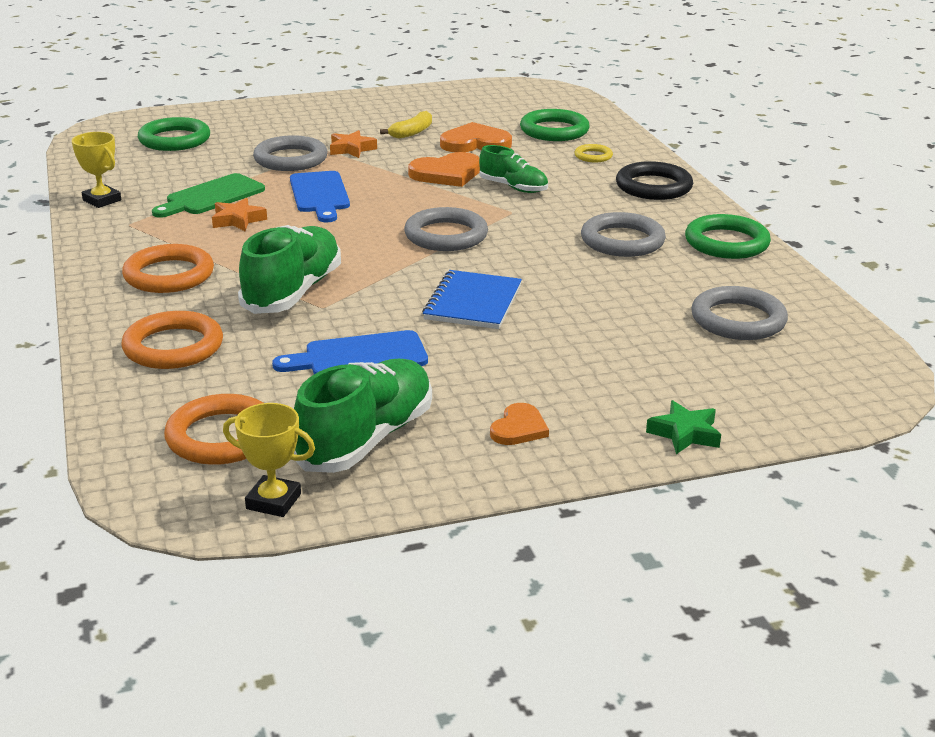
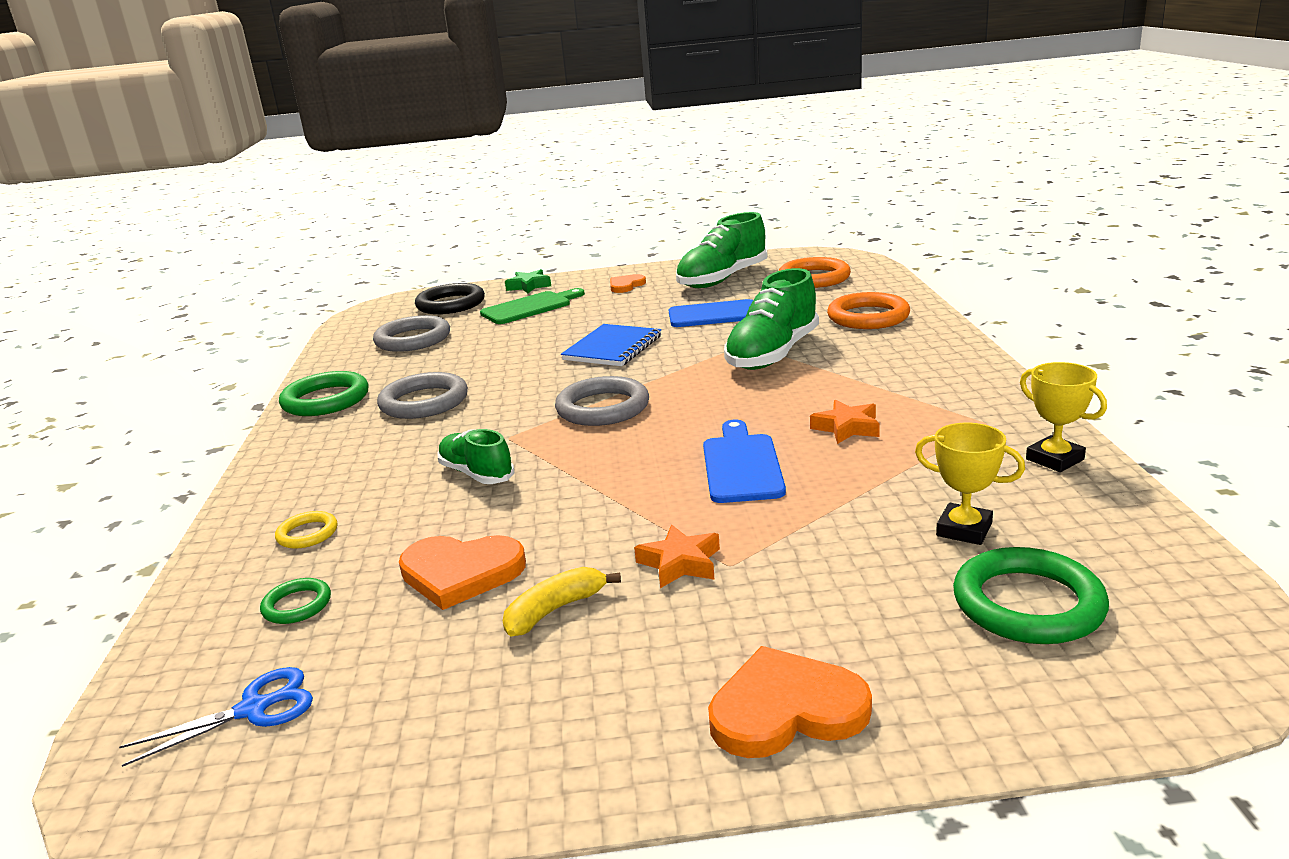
camera: 165 degrees left, 5 degrees down
orange ring [122,244,214,293] -> none
green cutting board [152,173,265,218] -> green cutting board moved to [480,288,585,324]
yellow trophy [223,403,315,517] -> yellow trophy moved to [915,423,1025,545]
grey ring [253,135,328,171] -> none
orange heart [408,152,480,187] -> orange heart moved to [708,646,872,758]
green ring [520,109,590,141] -> green ring [260,578,331,624], size x0.53
black ring [616,161,693,200] -> black ring moved to [415,283,485,314]
none -> blue scissors [119,667,313,767]

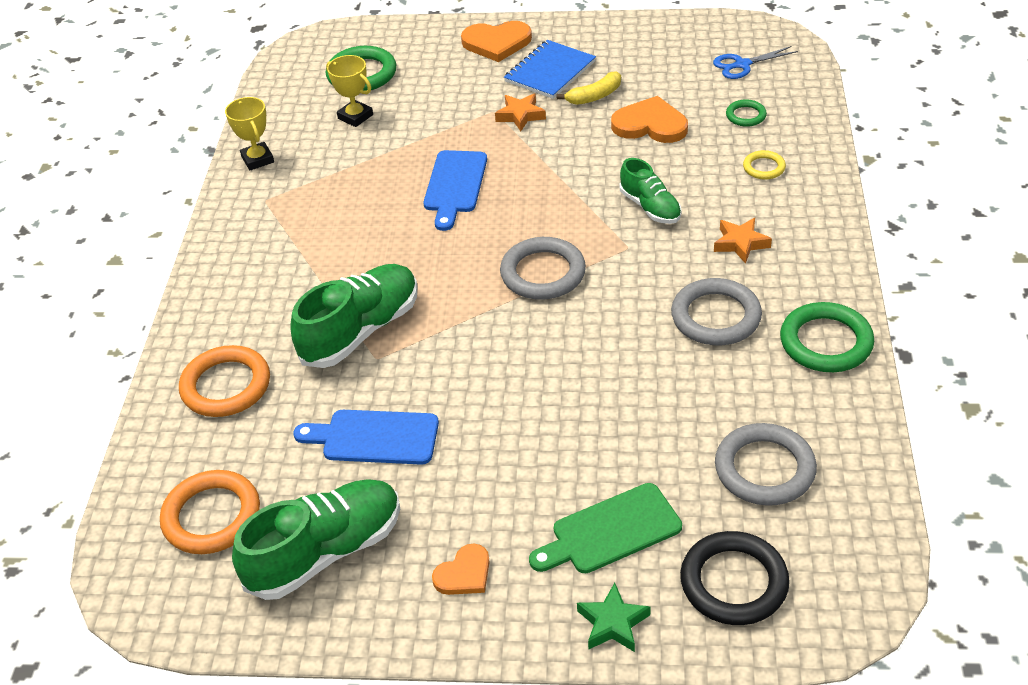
camera: 170 degrees left, 20 degrees up
blue notebook [561,324,662,366] -> blue notebook moved to [504,40,596,99]
orange star [810,400,880,444] -> orange star moved to [714,218,772,264]

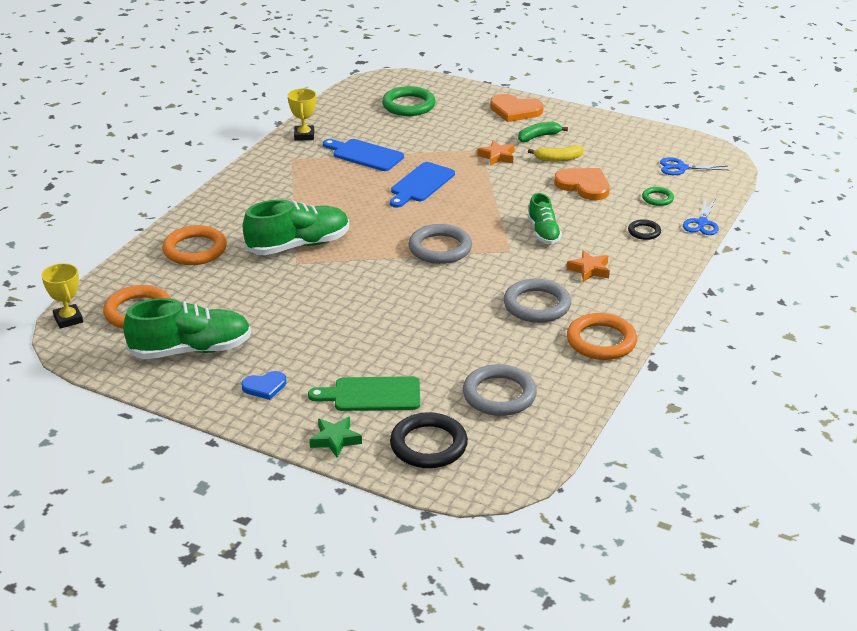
camera: 20 degrees right, 10 degrees down
blue cutting board [293,410,439,465] -> blue cutting board moved to [323,139,404,171]
yellow trophy [326,55,373,127] -> yellow trophy moved to [41,263,83,329]
orange heart [432,543,490,595] -> blue heart [241,371,286,400]
blue notebook [504,40,596,99] -> green banana [518,122,568,142]
yellow ring [743,150,786,180] -> black ring [628,219,661,240]
green ring [780,302,874,372] -> orange ring [567,313,637,360]
none -> blue scissors [683,198,719,235]

